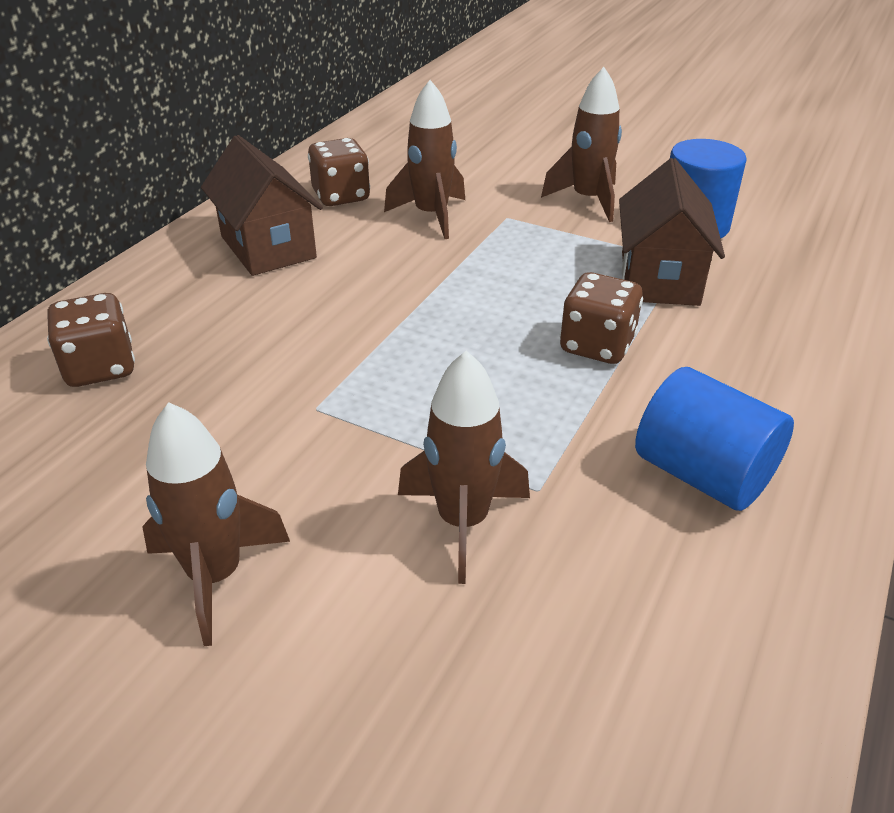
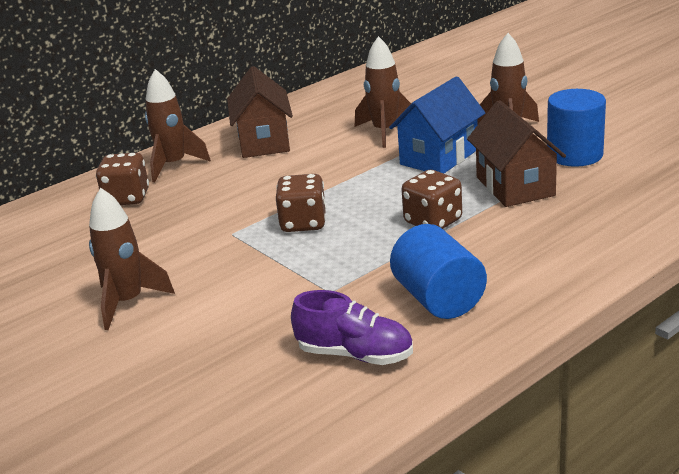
camera: 25 degrees right, 10 degrees down
brown dice [308,138,370,206] -> brown dice moved to [276,174,326,232]
brown rocket [398,351,530,584] -> brown rocket moved to [145,69,211,182]
brown house [619,158,725,306] -> brown house turned 45 degrees counterclockwise [467,100,566,207]
none -> purple shoe [291,290,413,365]
none -> blue house [389,76,485,173]

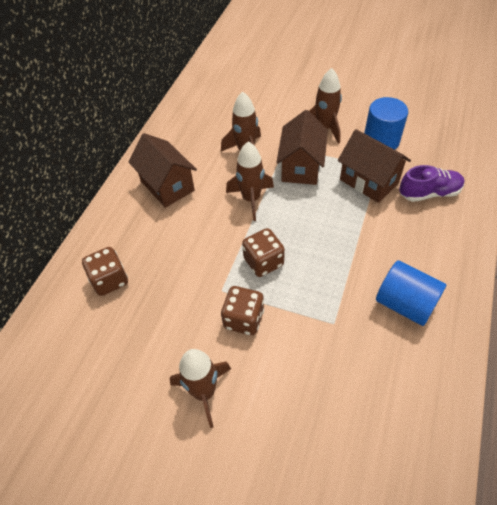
camera: 30 degrees left, 25 degrees up
brown rocket [145,69,211,182] -> brown rocket moved to [226,141,274,221]
purple shoe [291,290,413,365] -> purple shoe moved to [399,165,464,202]
blue house [389,76,485,173] -> brown house [276,110,328,185]
brown dice [402,170,462,229] -> brown dice moved to [221,286,264,335]

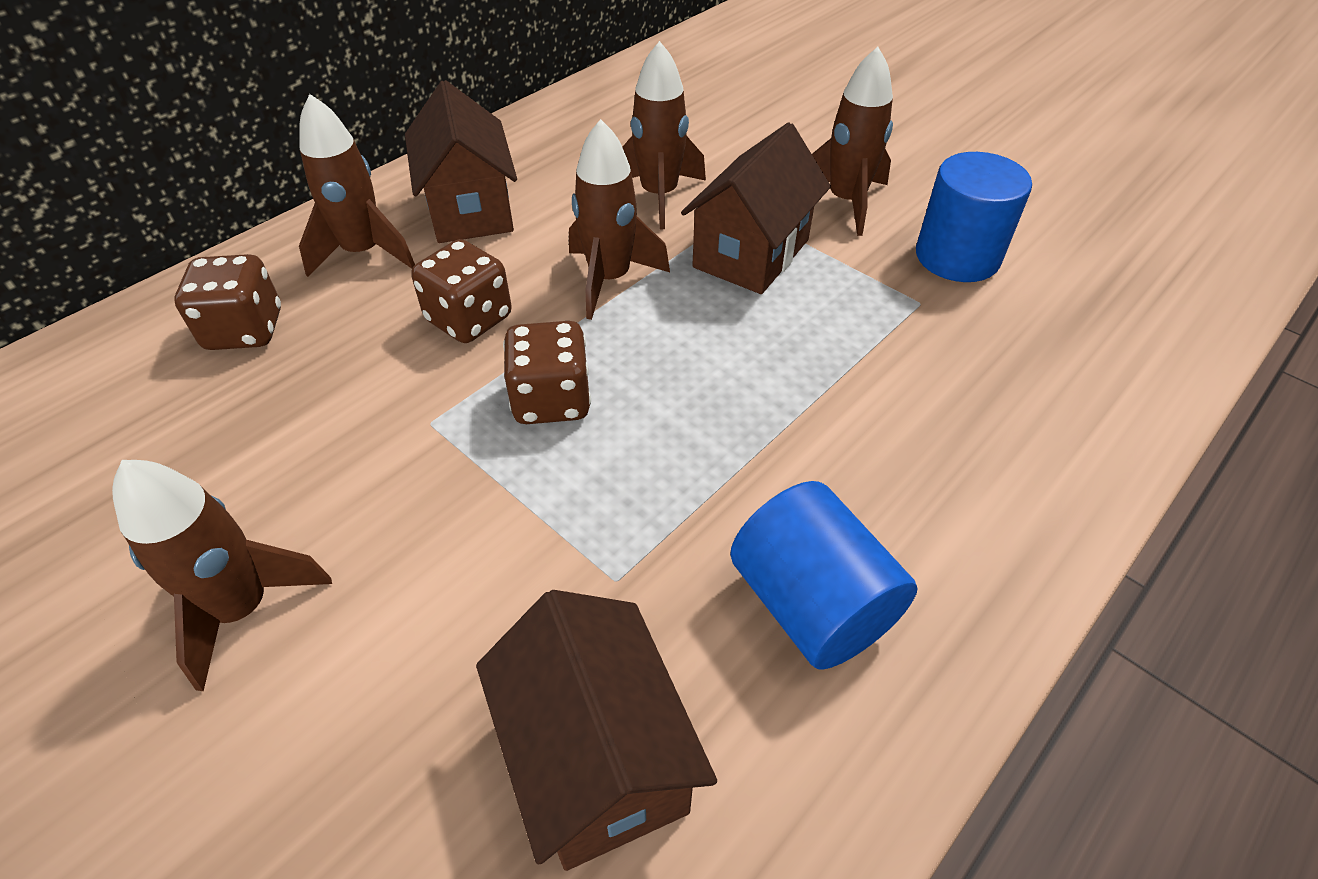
camera: 20 degrees right, 5 degrees down
brown dice [221,286,264,335] -> brown dice moved to [411,239,512,343]
brown house [338,129,411,203] -> brown house moved to [476,590,717,871]
purple shoe [399,165,464,202] -> none
none -> brown rocket [299,94,415,277]

